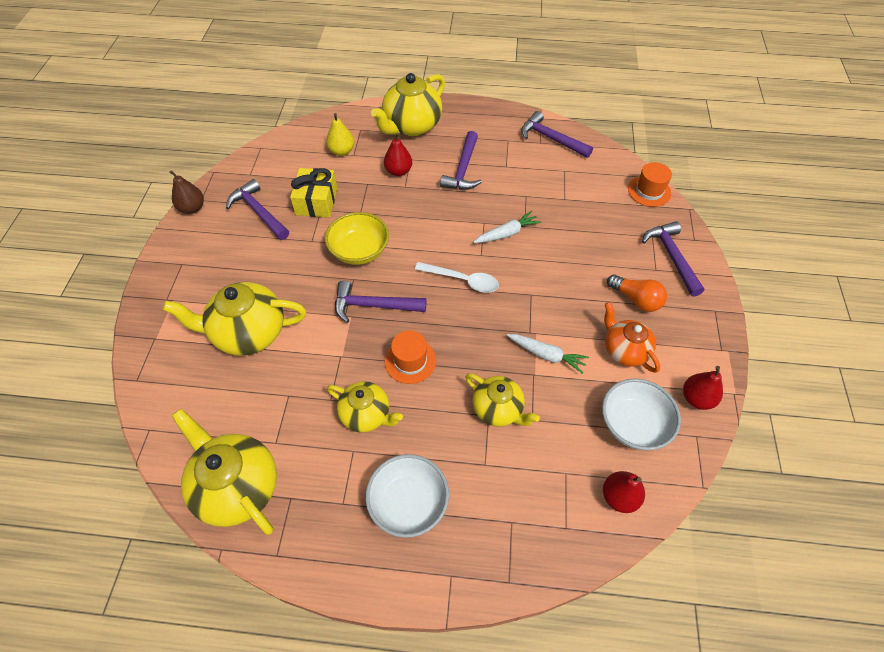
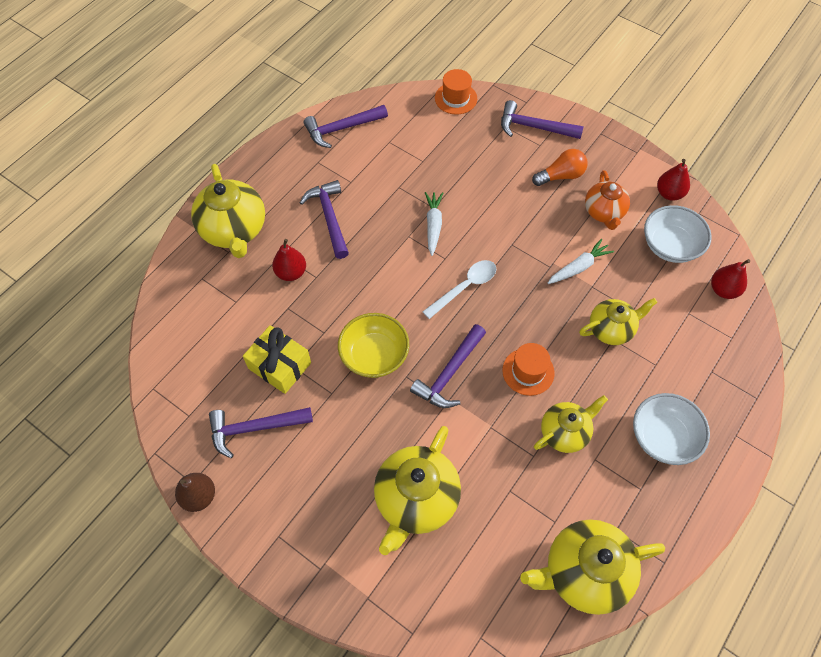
camera: 60 degrees left, 5 degrees up
yellow pear [326,113,355,156] -> none
purple hammer [440,131,482,190] -> purple hammer turned 150 degrees counterclockwise [300,180,349,259]
orange teapot [604,302,660,373] -> orange teapot turned 90 degrees counterclockwise [585,170,630,230]

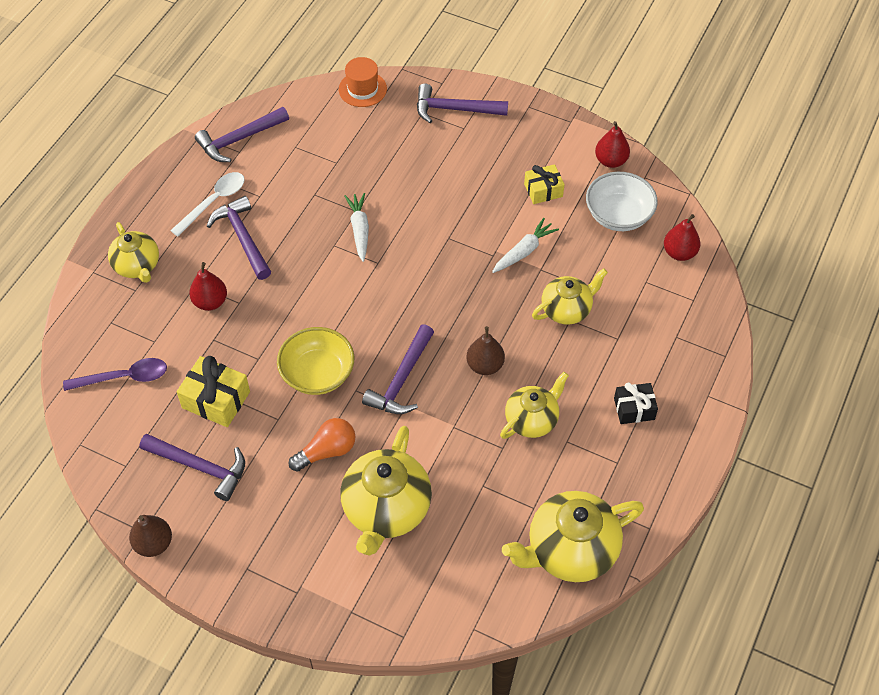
camera: 10 degrees left, 5 degrees down
yellow teapot [191,164,265,258] -> yellow teapot [108,222,159,283], size x0.62
purple hammer [209,407,313,458] -> purple hammer turned 135 degrees counterclockwise [139,433,245,501]
white spoon [423,260,496,319] -> white spoon moved to [170,172,245,236]
orange hat [502,343,555,396] -> brown pear [466,326,505,375]
orange light bulb [532,149,588,186] -> orange light bulb moved to [289,418,355,472]
orange teapot [585,170,630,230] -> yellow gift [524,164,565,204]
white bowl [633,393,710,465] -> black gift [614,382,658,424]
none -> purple spoon [63,358,167,391]

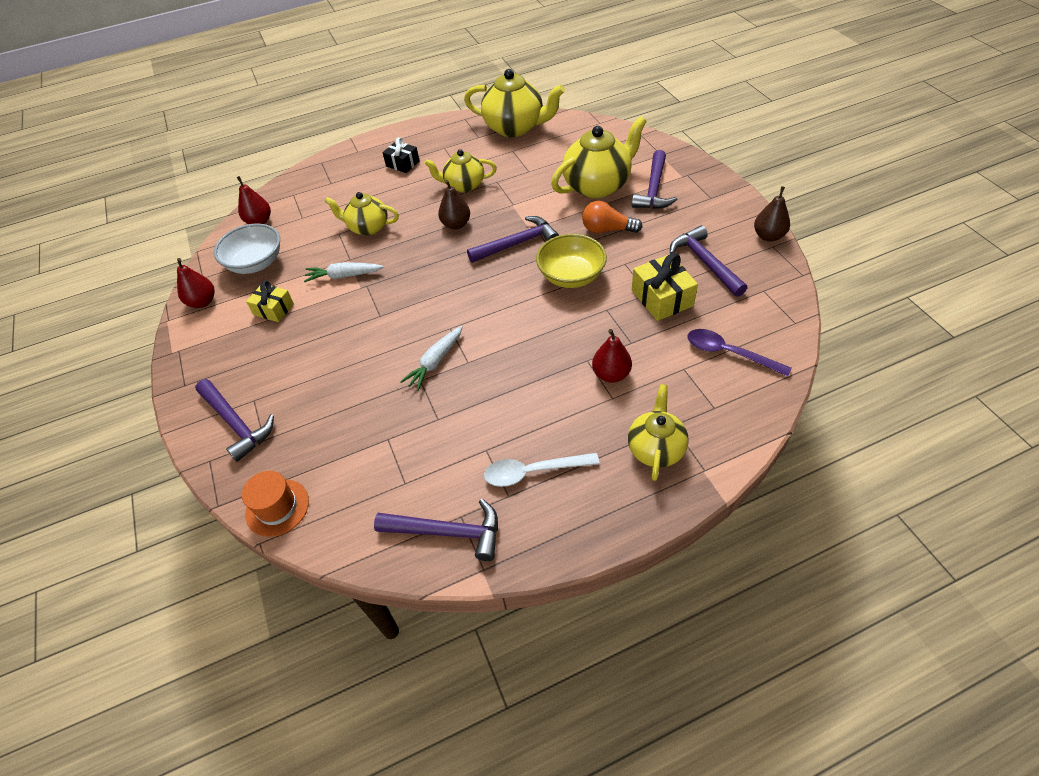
camera: 135 degrees left, 5 degrees down
purple hammer [207,196,271,280] -> purple hammer moved to [632,150,678,209]

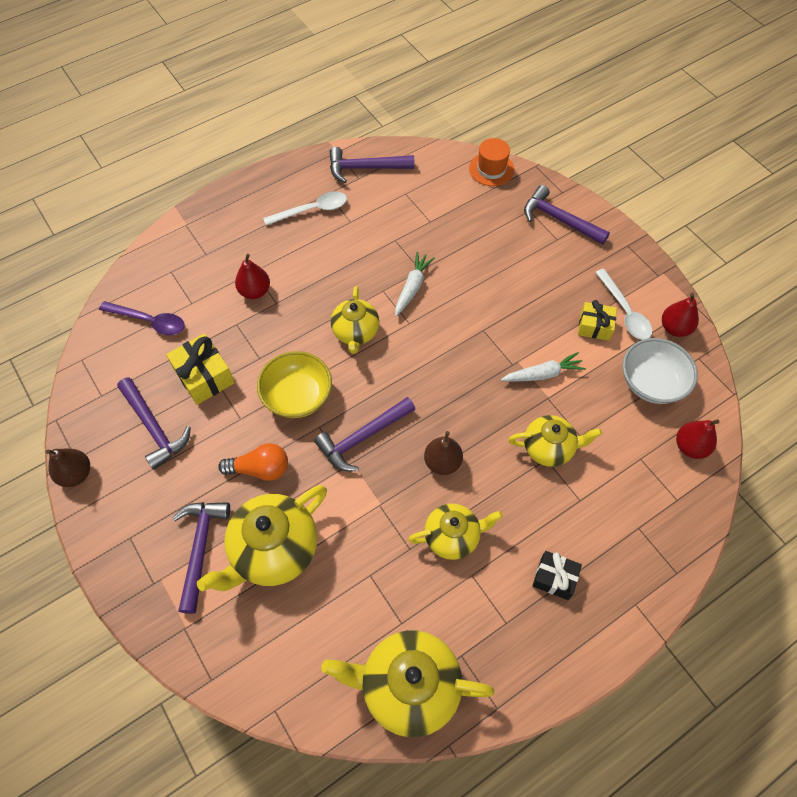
camera: 165 degrees right, 10 degrees up
yellow teapot [628,384,689,481] -> yellow teapot moved to [331,286,379,354]
none -> white spoon [595,269,652,340]

